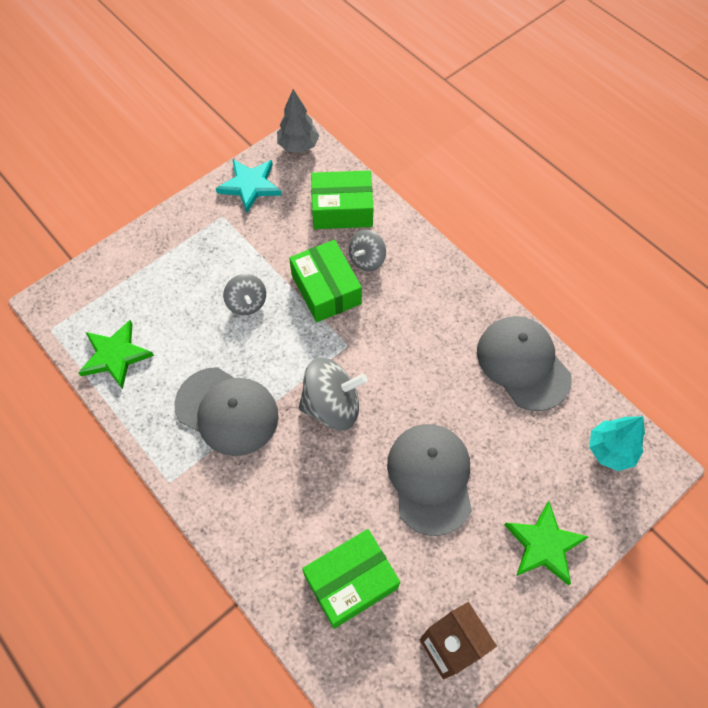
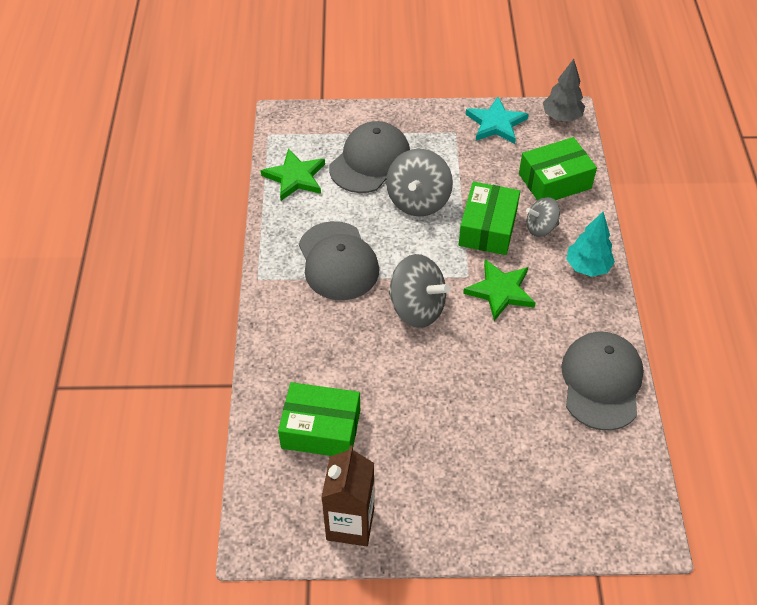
camera: 40 degrees right, 10 degrees down
grey spinning top [223,274,266,315] -> grey spinning top [386,149,453,217], size x1.65
green box [311,170,373,229] -> green box turned 60 degrees counterclockwise [519,137,597,201]
grey cap [387,424,472,536] -> grey cap moved to [329,121,410,193]
green star [504,501,588,585] -> green star moved to [463,259,536,321]
turquoise tree [589,416,645,471] -> turquoise tree moved to [566,212,615,277]

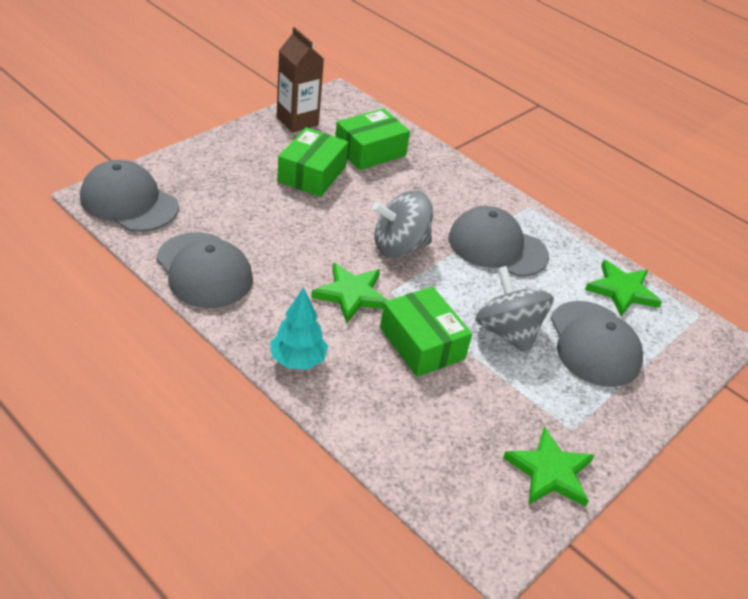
camera: 130 degrees right, 10 degrees down
turquoise star [466,97,529,144] -> green star [503,427,594,507]
green box [519,137,597,201] -> green box moved to [277,127,349,197]
grey spinning top [526,197,560,237] -> none
grey tree [543,59,585,122] -> none
none -> grey cap [80,160,179,232]

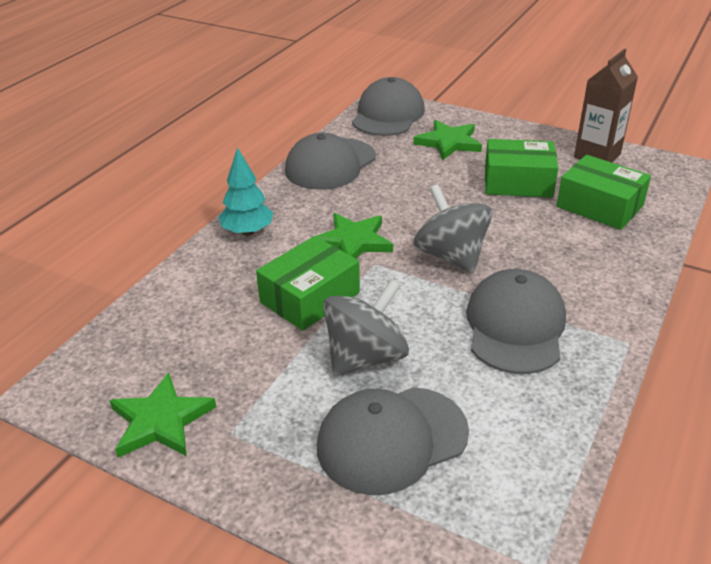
camera: 80 degrees right, 5 degrees down
green star [585,260,662,316] -> green star moved to [413,120,482,160]

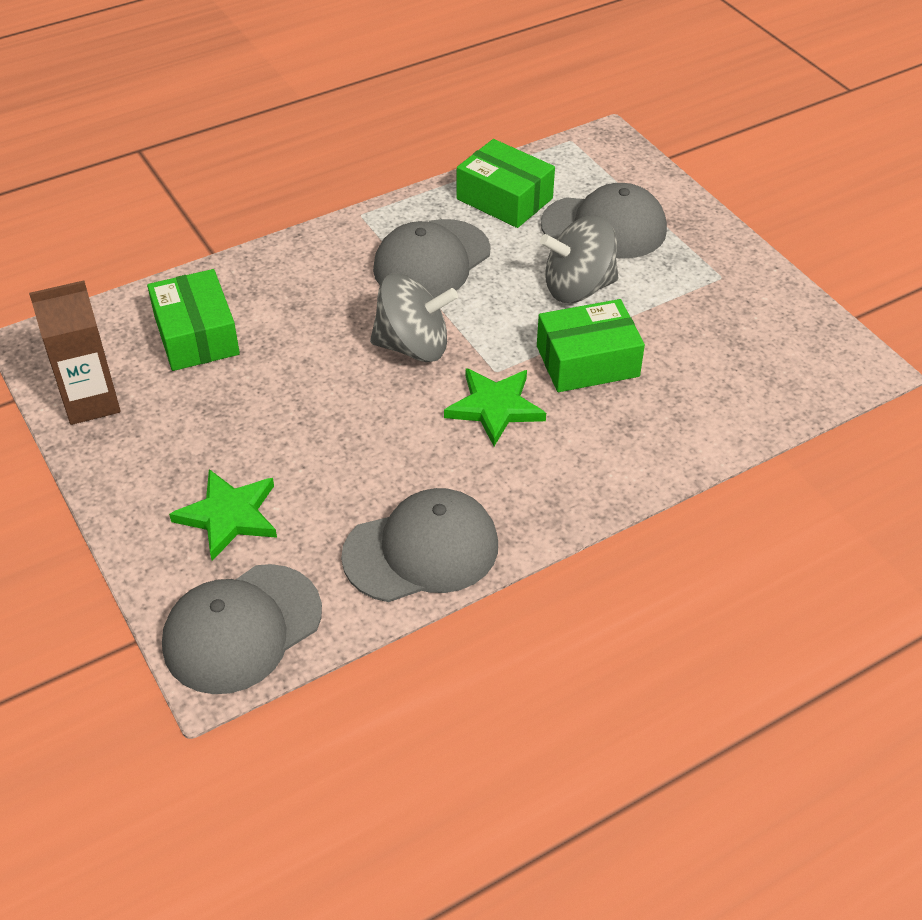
camera: 150 degrees left, 10 degrees up
green star [109,372,216,457] -> none
turquoise tree [219,147,273,236] -> none
grey spinning top [413,184,493,273] -> grey spinning top turned 90 degrees counterclockwise [370,274,458,362]
green box [485,139,558,198] -> green box moved to [457,139,555,228]

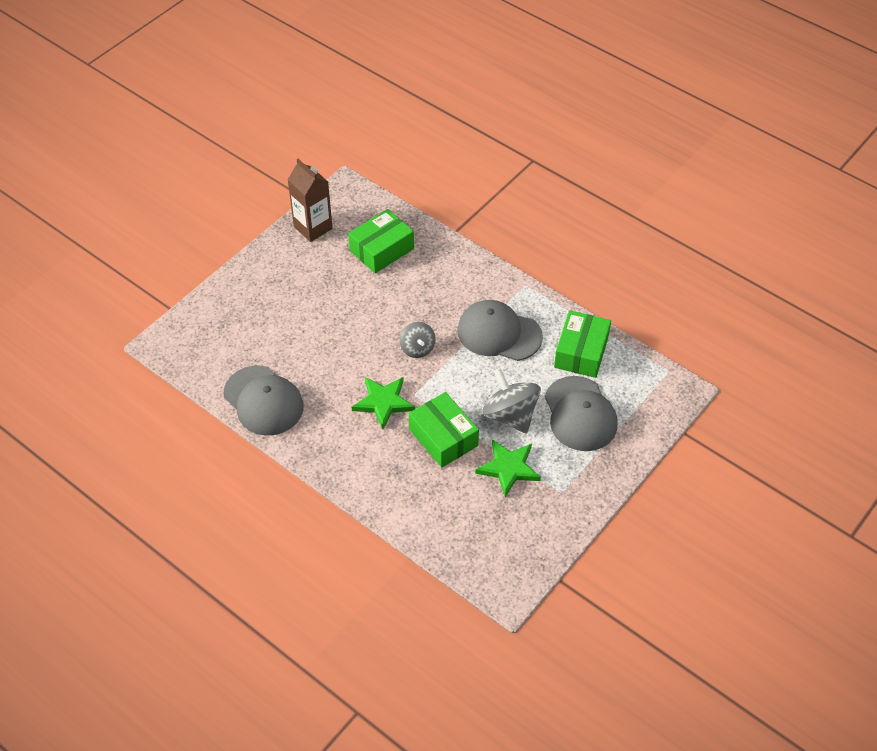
camera: 70 degrees right, 5 degrees up
grey cap [162,564,322,694] -> none
green star [169,469,277,561] -> green star moved to [475,439,541,497]
grey spinning top [370,274,458,362] -> grey spinning top [400,322,436,358], size x0.61

